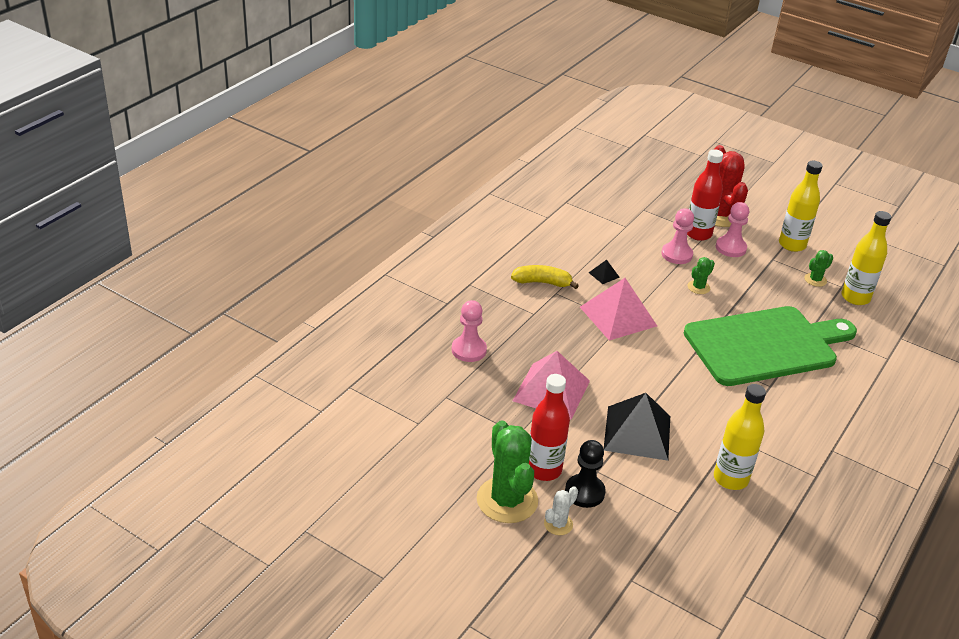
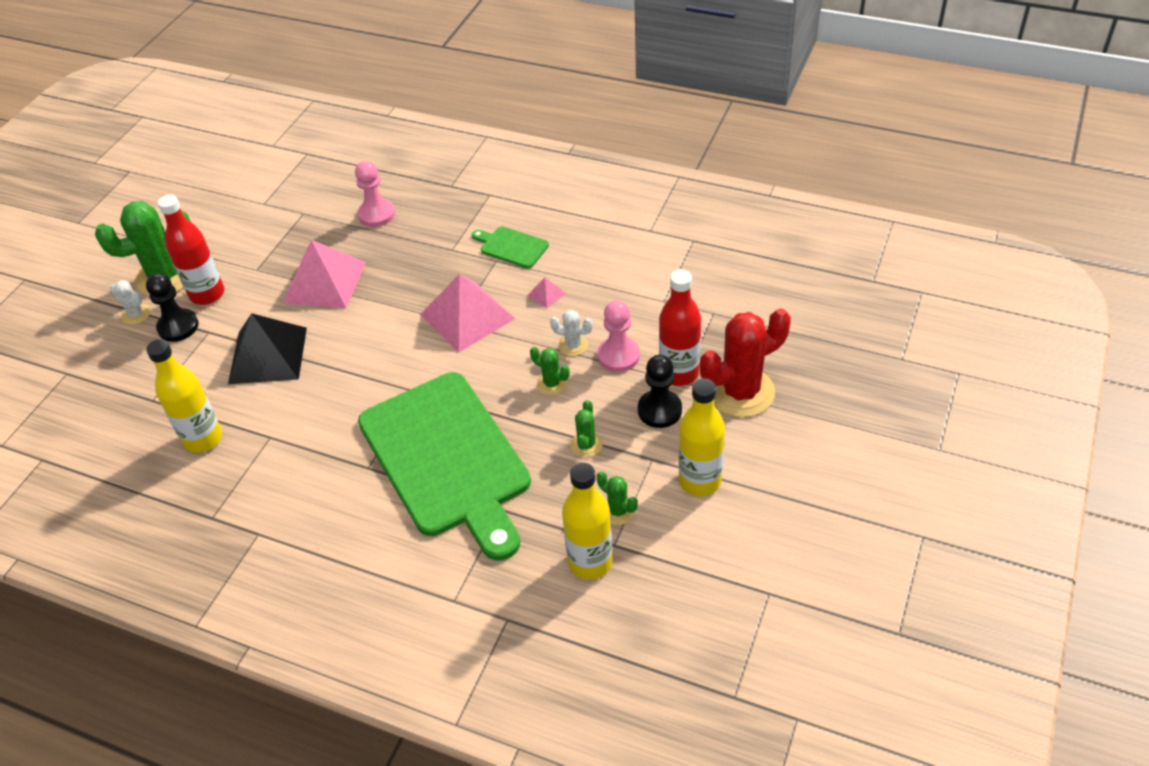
camera: 85 degrees right, 10 degrees up
yellow banana [511,265,579,289] -> green cutting board [472,226,549,268]
black pyramid [589,260,620,284] -> pink pyramid [527,277,566,308]
pink pawn [716,202,749,257] -> black pawn [638,355,682,428]
none -> white cactus [550,310,593,356]
none -> green cactus [571,400,603,457]

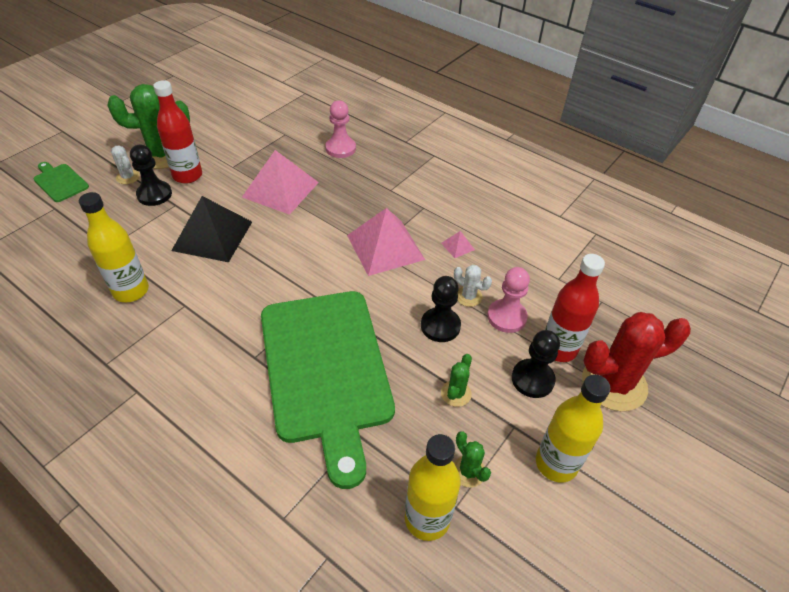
camera: 10 degrees right, 0 degrees up
green cutting board [472,226,549,268] -> green cutting board moved to [33,162,89,202]
green cactus [530,347,570,395] -> black pawn [421,276,461,342]

